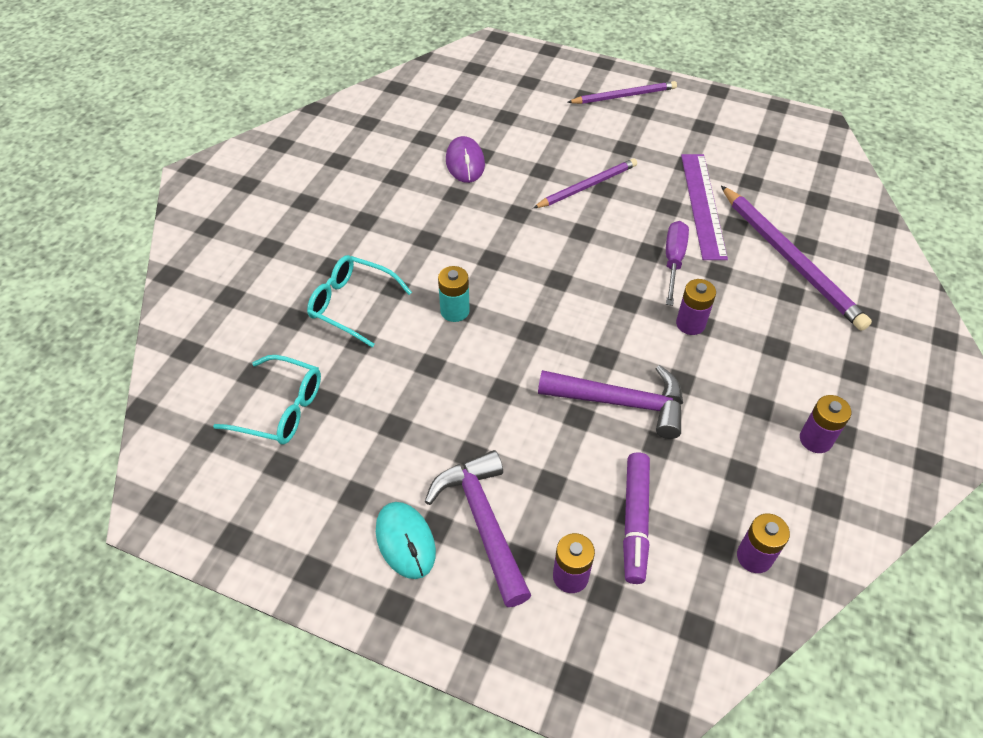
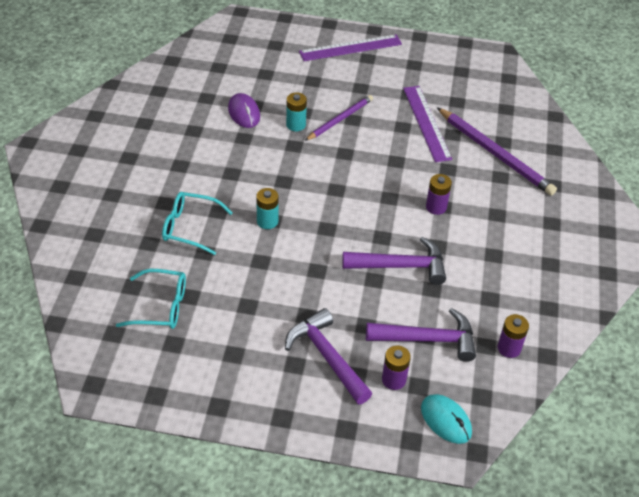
camera: 15 degrees left, 5 degrees down
turquoise mouse [376,502,436,579] -> turquoise mouse moved to [421,394,472,444]
purple pencil [567,81,677,104] -> purple ruler [299,34,402,61]
purple marker [623,453,650,584] -> purple hammer [366,308,476,362]
purple screwdriver [666,221,689,306] -> none
purple battery [800,395,851,453] -> none
none -> turquoise battery [286,92,307,131]

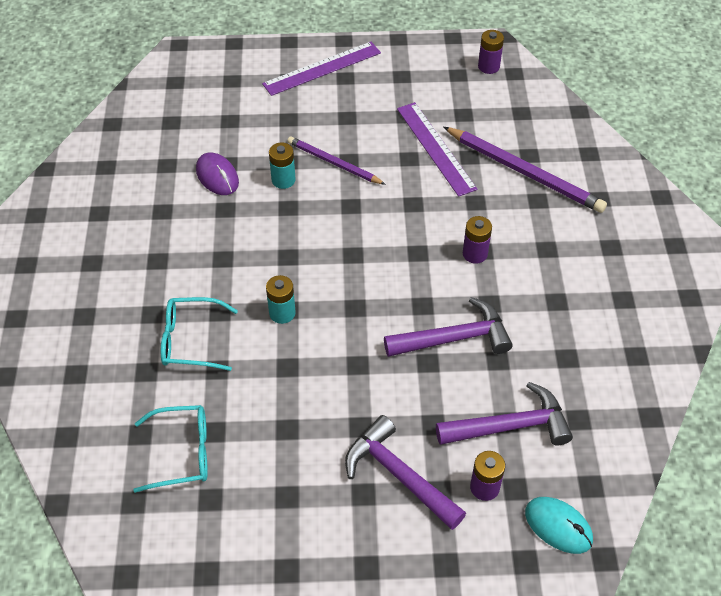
camera: 10 degrees left, 5 degrees up
purple pencil [305,95,373,141] -> purple pencil turned 90 degrees counterclockwise [287,136,386,185]
purple battery [497,314,529,358] -> purple battery moved to [478,30,504,74]

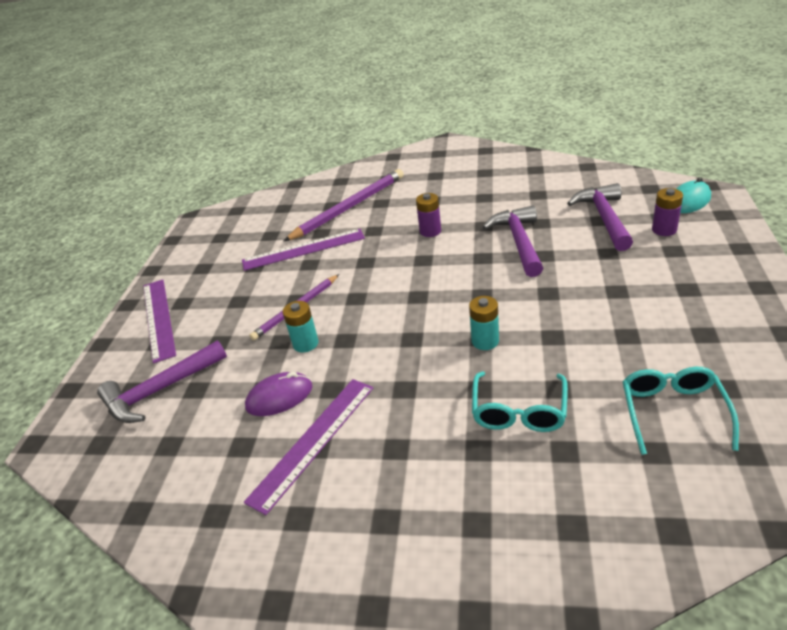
camera: 75 degrees left, 15 degrees down
purple hammer [345,415,466,530] -> purple hammer moved to [97,340,227,423]
purple battery [478,30,504,74] -> none
none -> purple ruler [244,379,373,515]

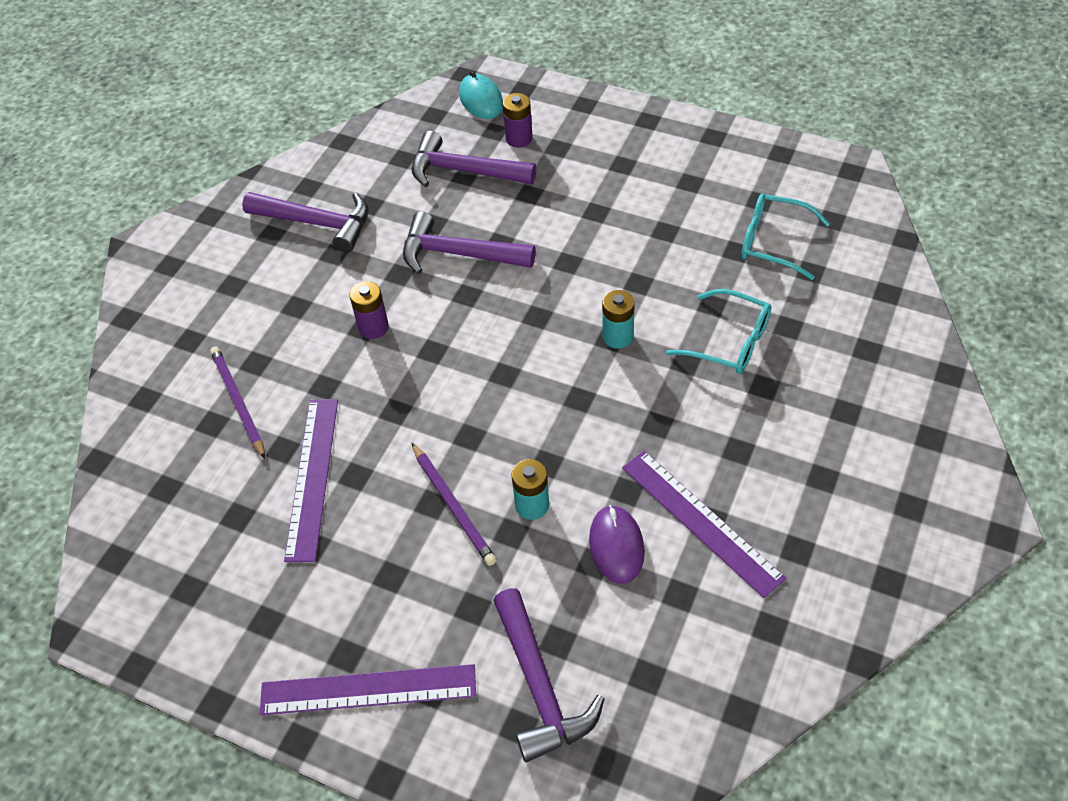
camera: 75 degrees left, 15 degrees up
purple pencil [284,169,404,241] -> purple pencil [210,346,265,459], size x0.62
none -> purple hammer [242,192,368,253]

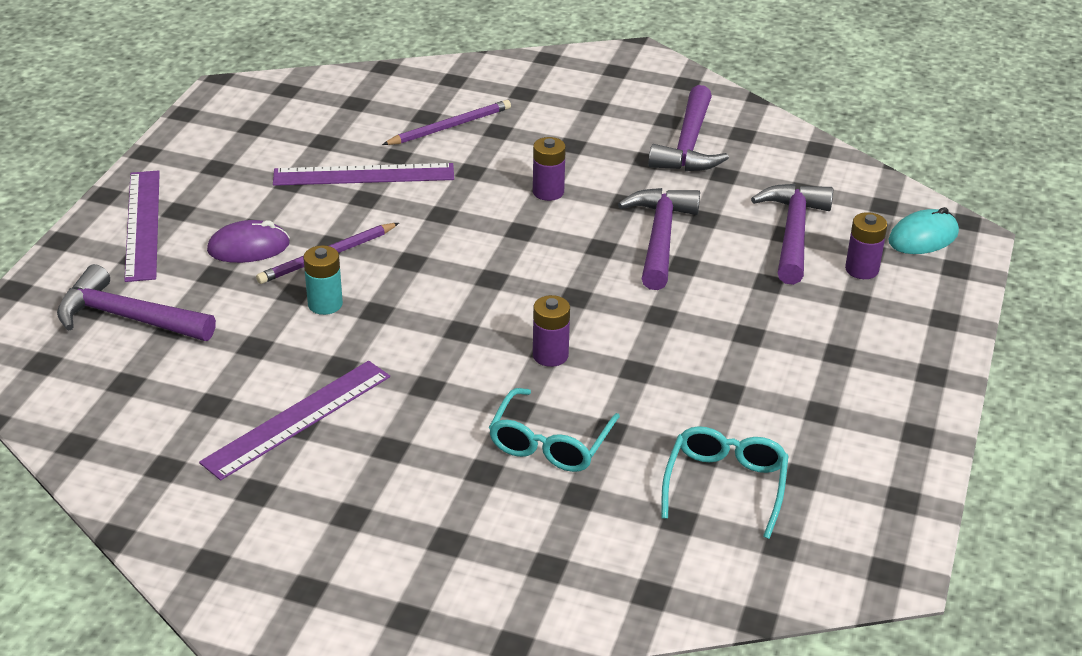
camera: 80 degrees right, 15 degrees down
purple hammer [493,588,605,762] -> purple hammer turned 45 degrees clockwise [57,264,216,341]
purple mouse [589,505,645,584] -> purple mouse moved to [207,220,290,263]
turquoise battery [602,290,635,349] -> purple battery [533,295,570,367]

